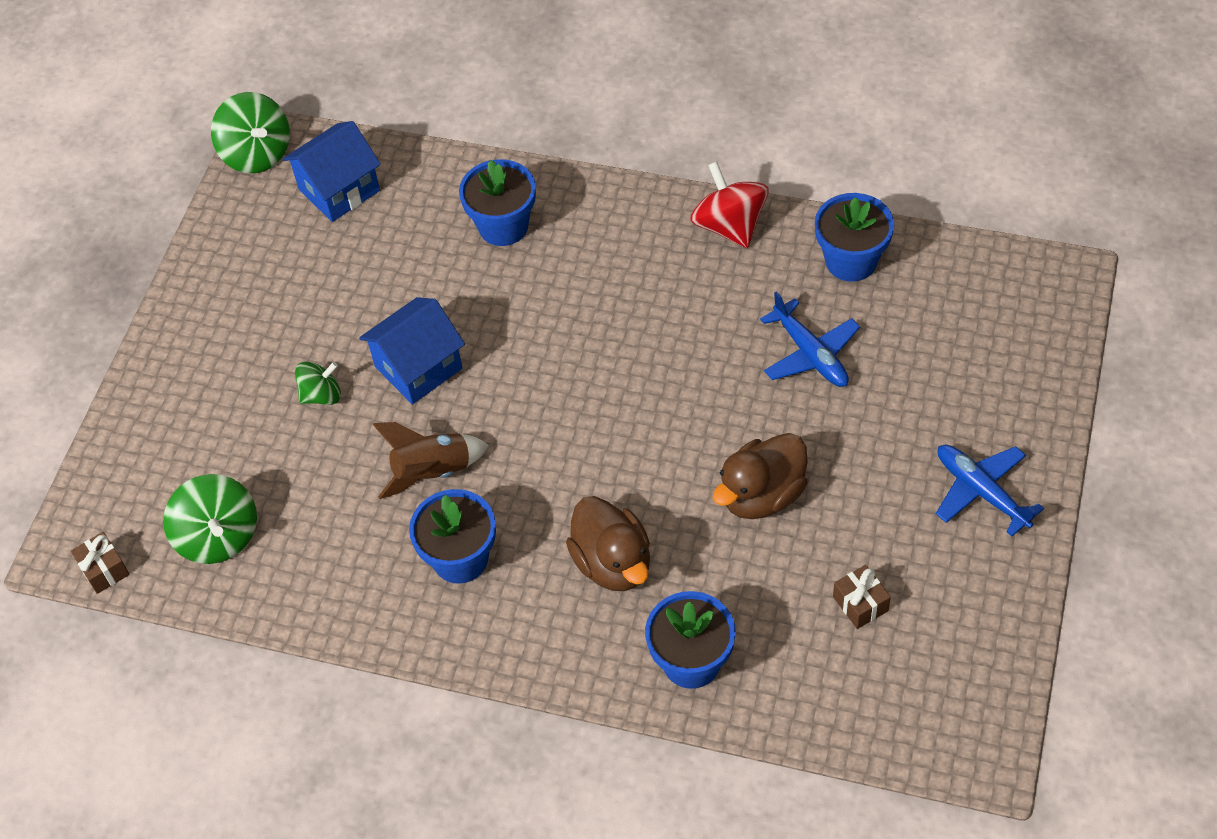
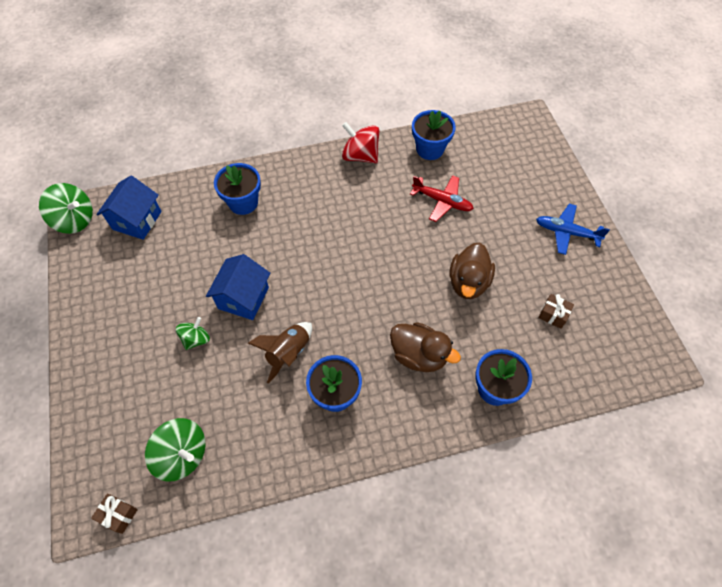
camera: 35 degrees left, 5 degrees up
blue plane [760,291,860,387] -> red plane [410,175,474,222]

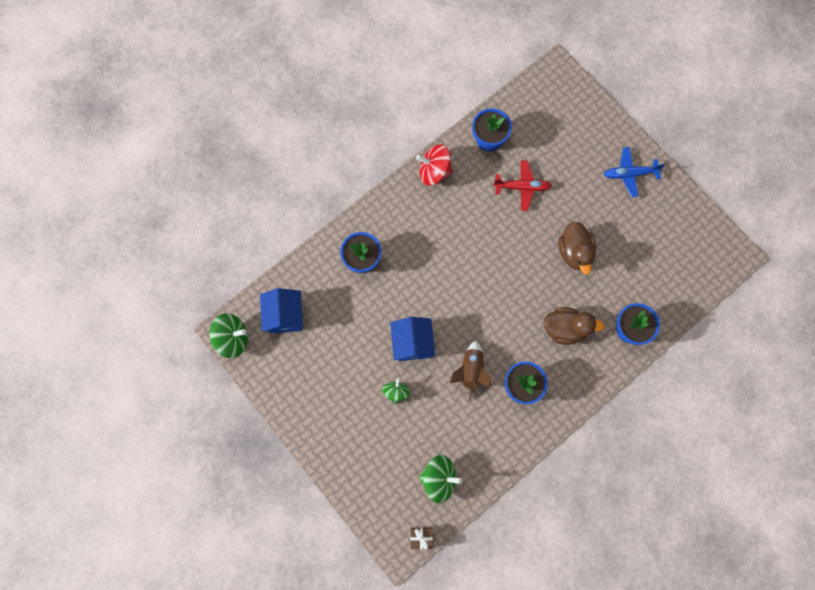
camera: 25 degrees left, 15 degrees up
brown gift [538,294,574,329] -> none

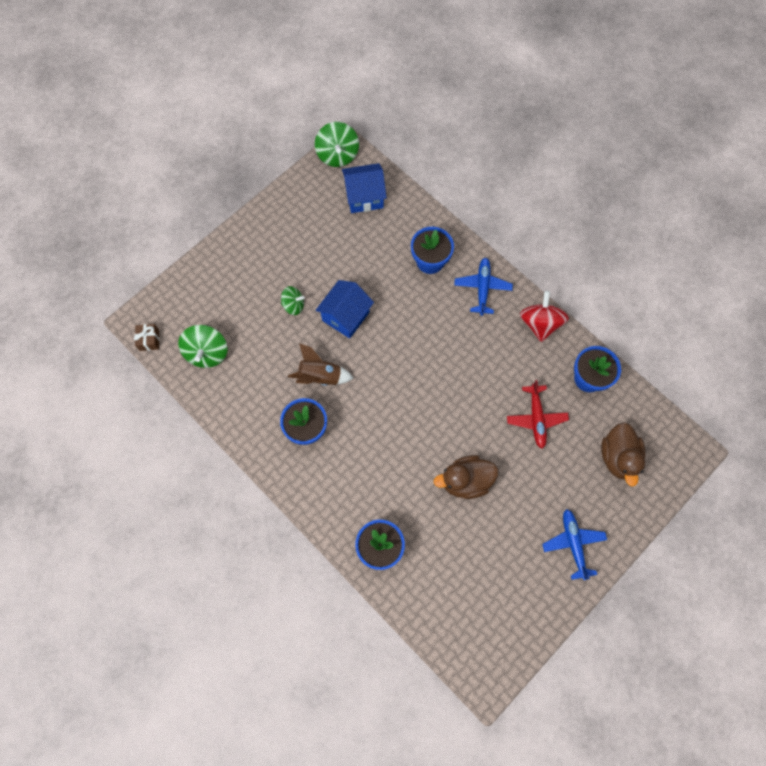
camera: 85 degrees right, 5 degrees down
blue house [390,317,435,361] -> blue house turned 45 degrees counterclockwise [315,280,374,338]
brown duck [543,307,605,345] -> brown duck moved to [601,422,645,487]
none -> blue plane [454,258,513,316]

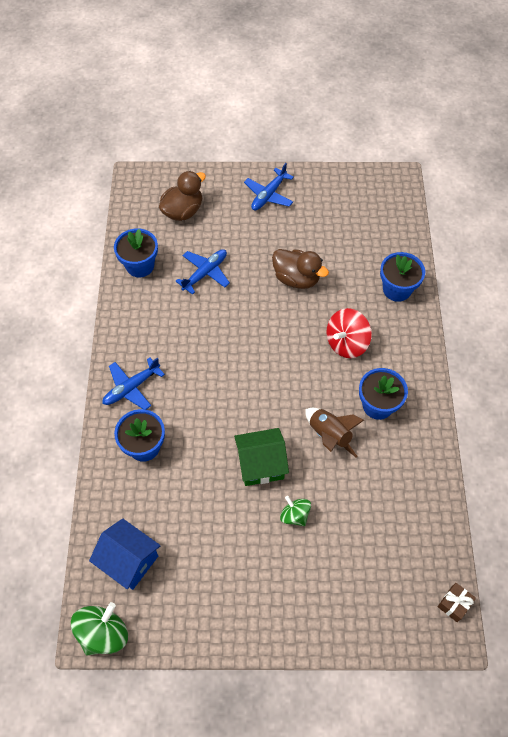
camera: 135 degrees left, 10 degrees down
green spinning top [178,325,227,368] -> none
blue house [315,280,374,338] -> green house [234,428,289,486]
red plane [507,380,569,449] -> blue plane [175,249,230,295]
red spinning top [520,291,569,342] -> red spinning top moved to [326,308,372,358]

